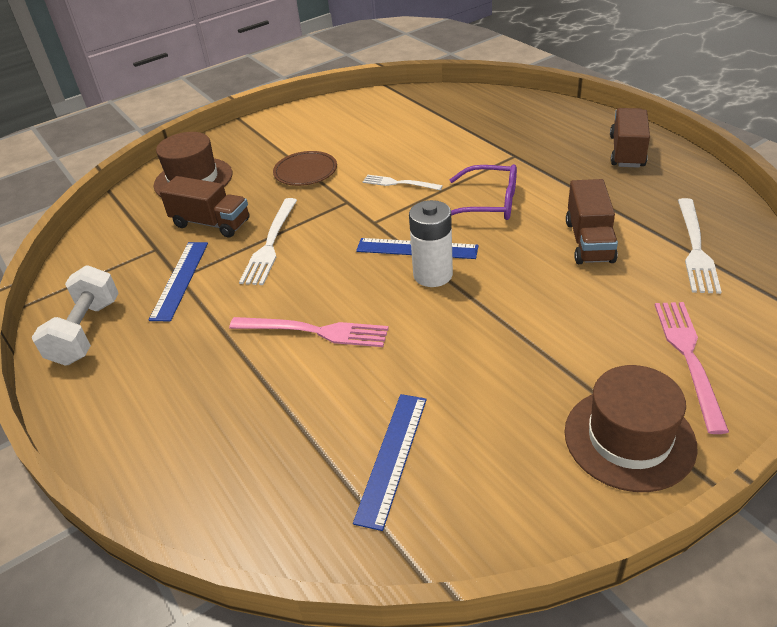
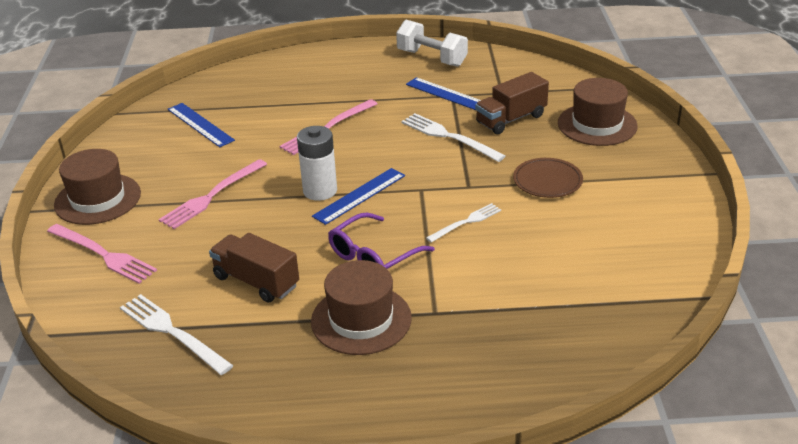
camera: 120 degrees right, 5 degrees down
brown truck [610,108,650,168] -> none
none -> pink fork [159,159,267,229]
none -> brown hat [311,260,412,355]

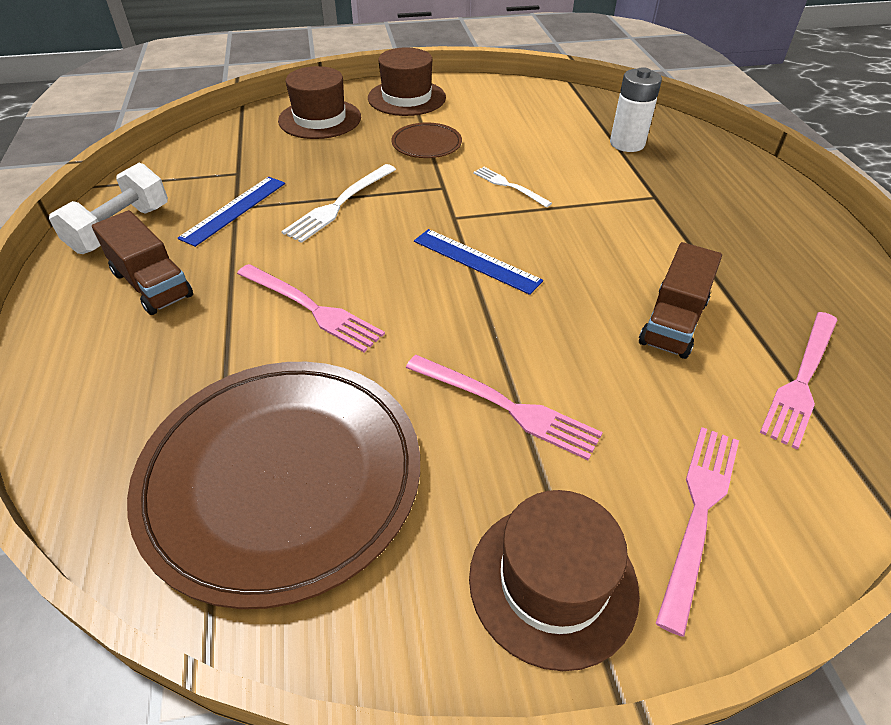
camera: 100 degrees left, 10 degrees up
white fork [120,294,233,375] -> pink fork [760,312,837,450]
blue ruler [168,103,235,147] -> brown plate [127,362,420,609]
white battery [297,126,337,201] -> white battery moved to [610,67,662,152]
brown hat [311,260,412,355] -> brown hat moved to [368,47,446,116]
purple glasses [328,213,435,269] -> none
brown truck [475,72,549,134] -> brown truck moved to [92,210,193,315]

